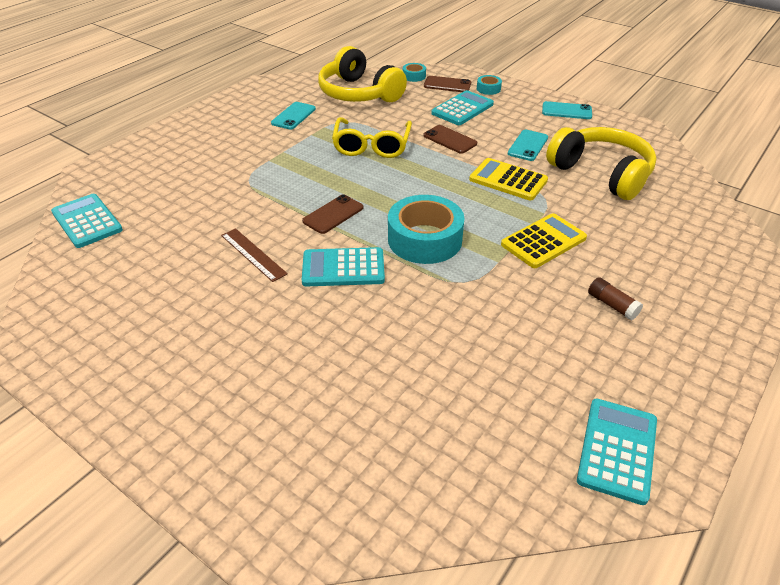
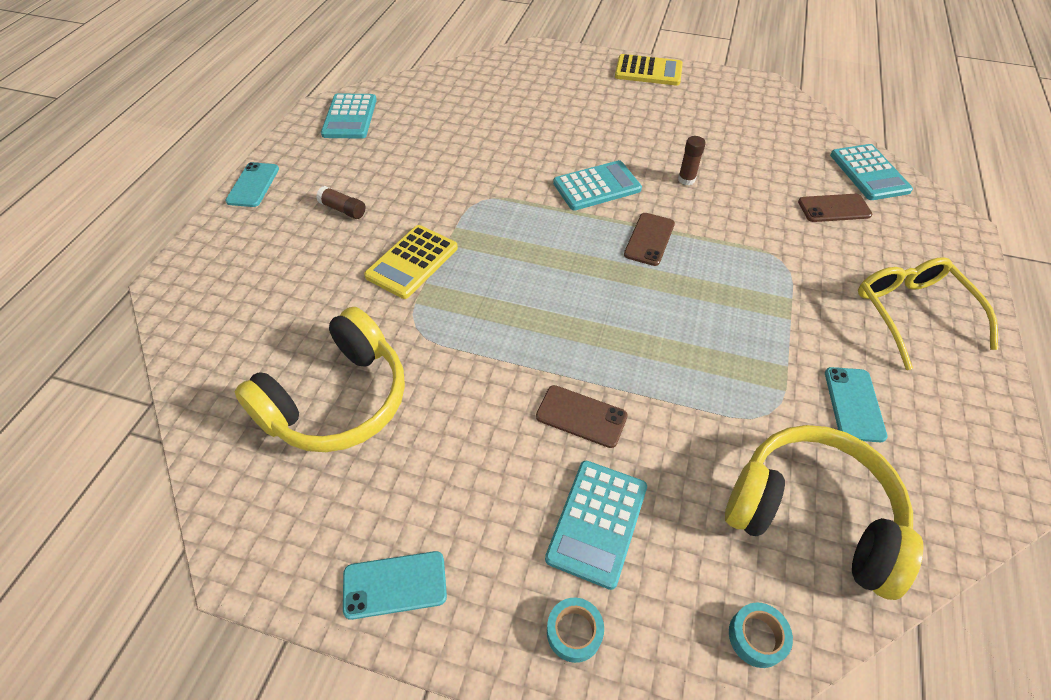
camera: 160 degrees right, 10 degrees up
turquoise calculator [51,194,123,248] -> turquoise calculator turned 45 degrees clockwise [830,144,913,200]
brown ruler [221,228,288,282] -> brown glue stick [678,136,706,185]
yellow glasses [332,117,412,158] -> yellow glasses moved to [858,257,998,370]
turquoise tape [388,195,464,264] -> none
brown phone [424,76,471,92] -> brown phone moved to [798,194,872,222]
yellow calculator [469,158,548,200] -> yellow calculator moved to [615,54,683,86]
turquoise phone [508,130,548,161] -> turquoise phone moved to [225,162,279,207]
yellow headphones [546,127,657,200] -> yellow headphones turned 75 degrees counterclockwise [234,307,405,452]

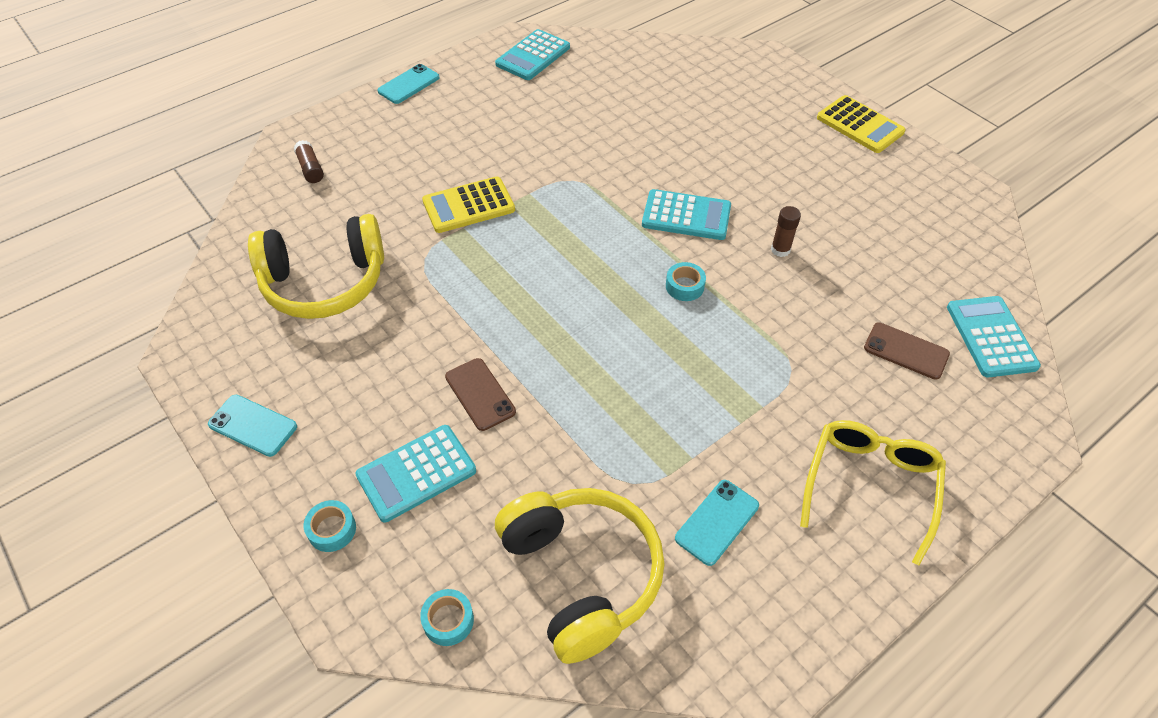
camera: 35 degrees right, 0 degrees up
brown glue stick [316,186,365,219] -> brown glue stick moved to [294,140,324,183]
brown phone [624,213,675,266] -> turquoise tape [666,262,706,301]
turquoise calculator [830,144,913,200] -> turquoise calculator turned 150 degrees clockwise [947,296,1041,377]

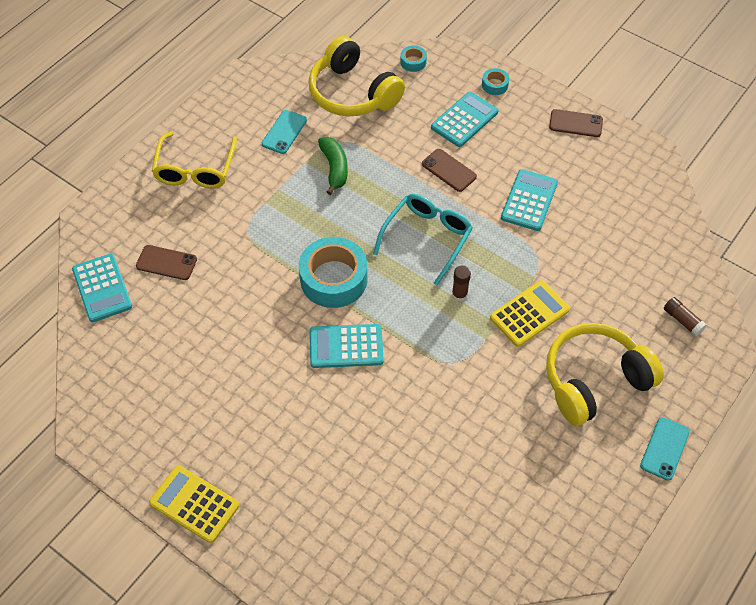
camera: 165 degrees right, 5 degrees up
turquoise phone [208,395,297,457] -> brown phone [549,109,603,137]
yellow headphones [248,214,384,319] -> yellow headphones moved to [546,323,664,426]
turquoise calculator [495,29,570,80] -> turquoise calculator moved to [501,169,558,231]
turquoise tape [666,262,706,301] -> turquoise tape [299,237,367,308], size x2.24
brown glue stick [771,206,801,257] -> brown glue stick moved to [452,266,471,302]
none -> green banana [318,137,348,195]
none -> turquoise glasses [373,194,473,285]

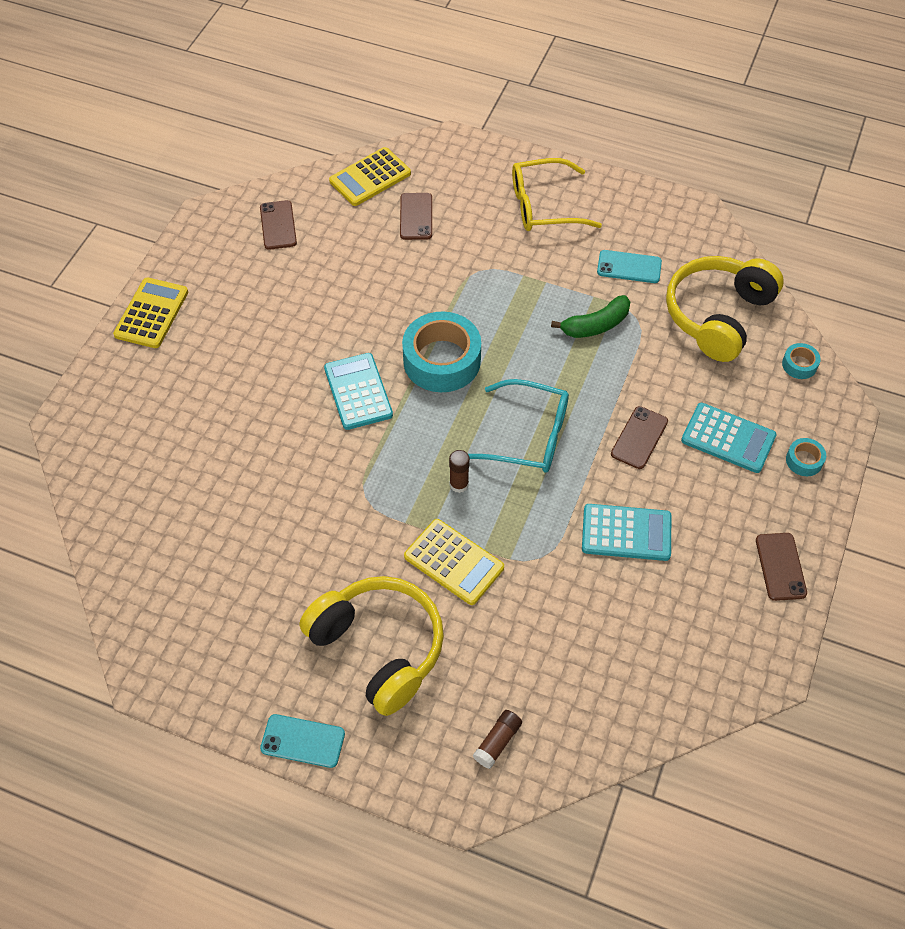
camera: 75 degrees right, 0 degrees up
turquoise calculator [72,253,132,322] -> yellow calculator [329,147,411,206]
none -> brown phone [260,200,297,250]

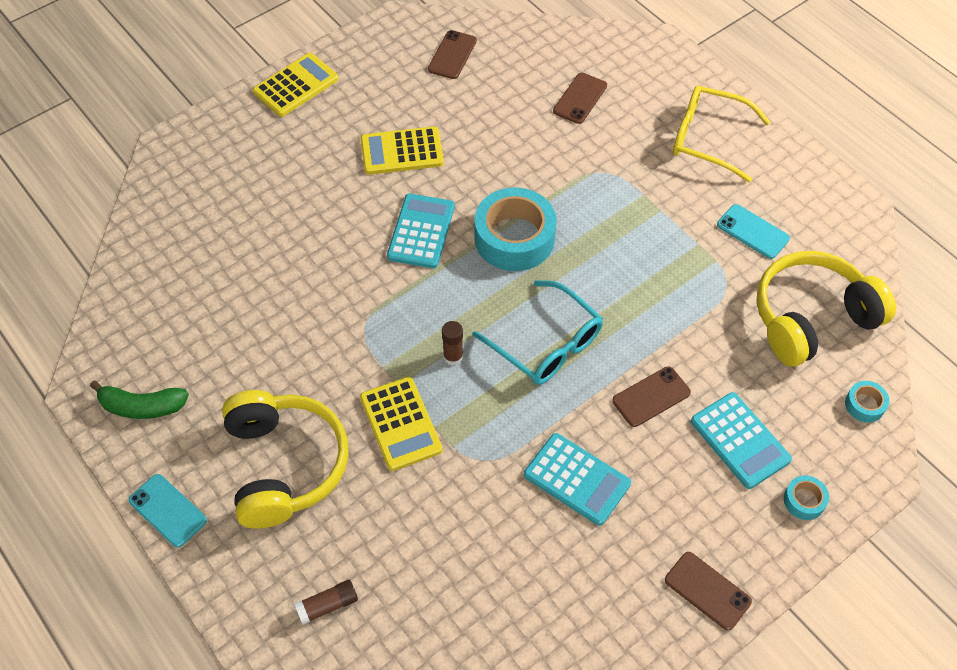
camera: 30 degrees right, 0 degrees up
yellow calculator [329,147,411,206] -> yellow calculator moved to [361,126,444,175]
green banana [551,295,630,338] -> green banana moved to [90,381,189,419]
brown phone [756,533,807,601] -> brown phone turned 75 degrees counterclockwise [665,552,752,631]

